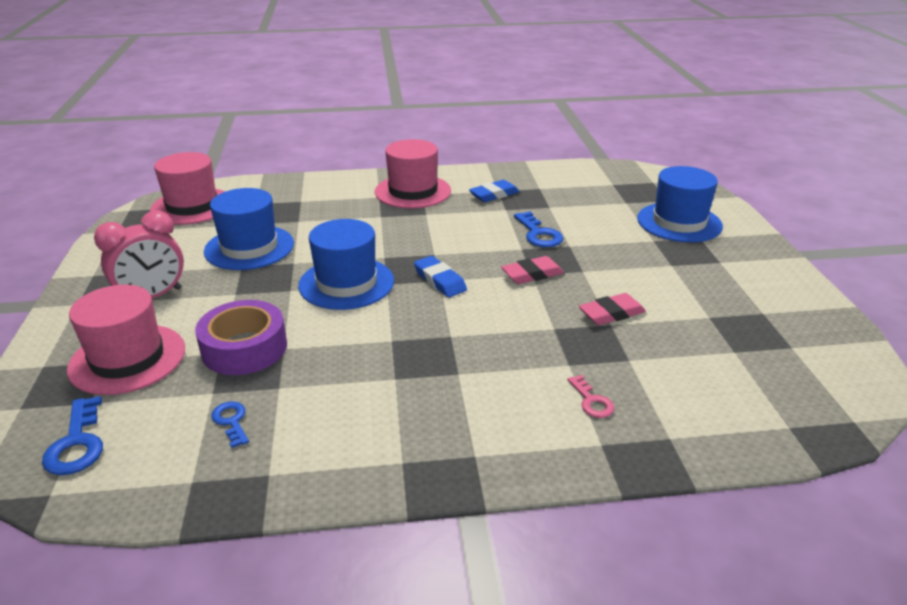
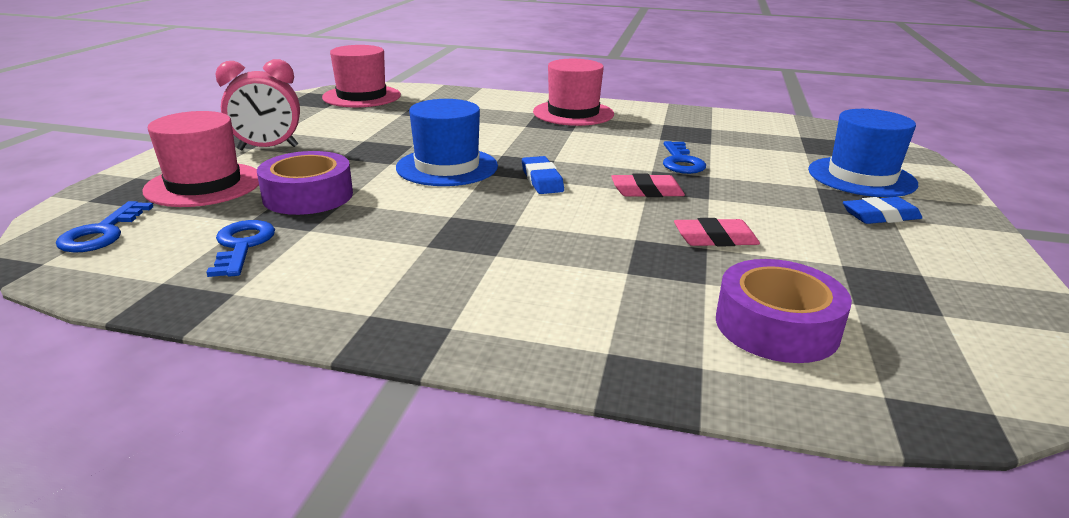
camera: 20 degrees right, 5 degrees down
blue hat [204,188,294,270] -> none
blue key [211,402,249,448] -> blue key [206,220,275,277], size x1.59
blue eraser [469,180,520,202] -> blue eraser moved to [843,197,922,224]
pink key [567,375,614,418] -> none
none -> purple tape [716,259,852,363]

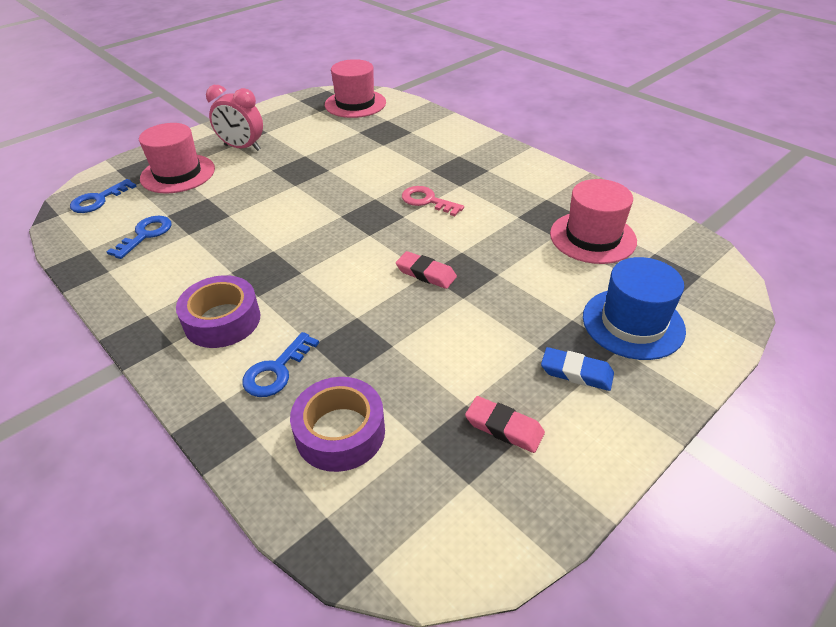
camera: 35 degrees right, 15 degrees up
purple tape [257,151,353,215] -> purple tape moved to [176,275,260,348]
blue hat [396,99,498,186] -> none
blue eraser [522,156,564,194] -> none
pink hat [533,59,614,126] -> pink hat moved to [550,179,637,264]
blue key [663,141,706,174] -> blue key moved to [242,332,319,397]
pink eraser [674,218,760,246] -> pink eraser moved to [465,396,545,453]
none -> pink key [402,186,464,216]

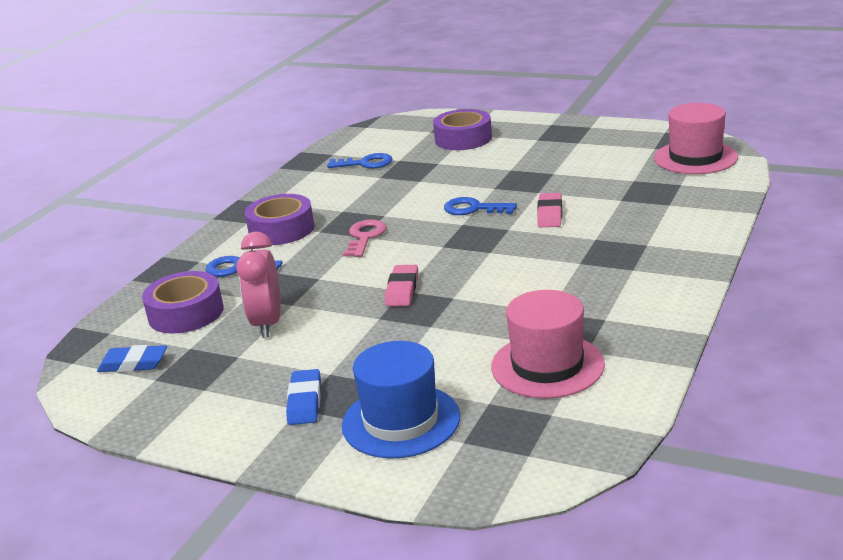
camera: 70 degrees right, 15 degrees down
blue key [70,179,137,213] -> blue key moved to [444,197,517,215]
pink hat [139,123,215,194] -> purple tape [433,109,492,150]
pink clock [206,85,263,151] -> pink clock moved to [236,232,281,338]
pink key [402,186,464,216] -> pink key moved to [343,219,386,257]
pink eraser [465,396,545,453] -> pink eraser moved to [537,193,562,227]
none -> blue eraser [97,345,167,372]

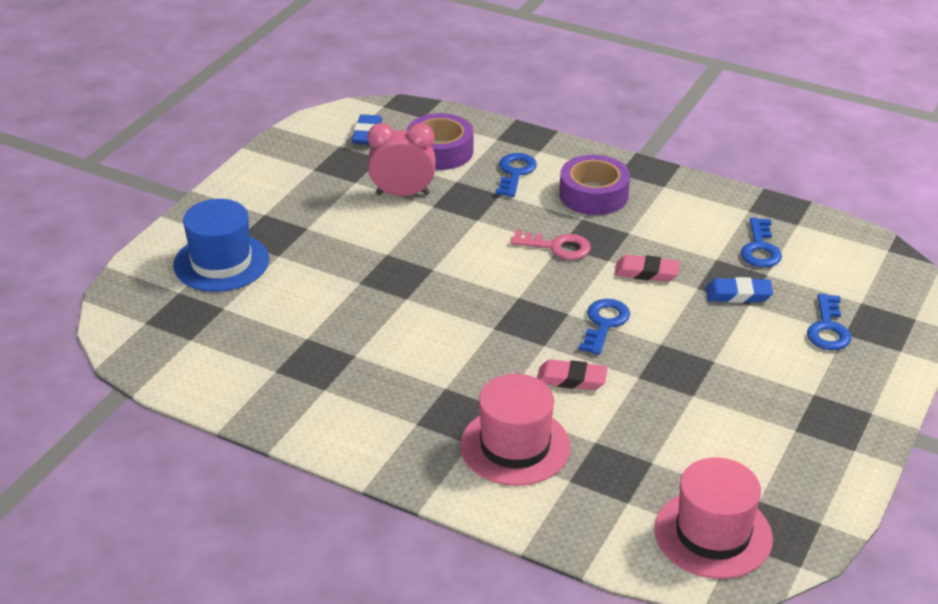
camera: 90 degrees right, 10 degrees up
blue eraser [286,369,321,425] -> blue eraser moved to [706,277,773,303]
pink eraser [385,265,418,306] -> pink eraser moved to [614,255,680,282]
purple tape [433,109,492,150] -> blue key [807,294,851,350]
pink hat [491,290,605,399] -> pink hat moved to [460,374,571,486]

